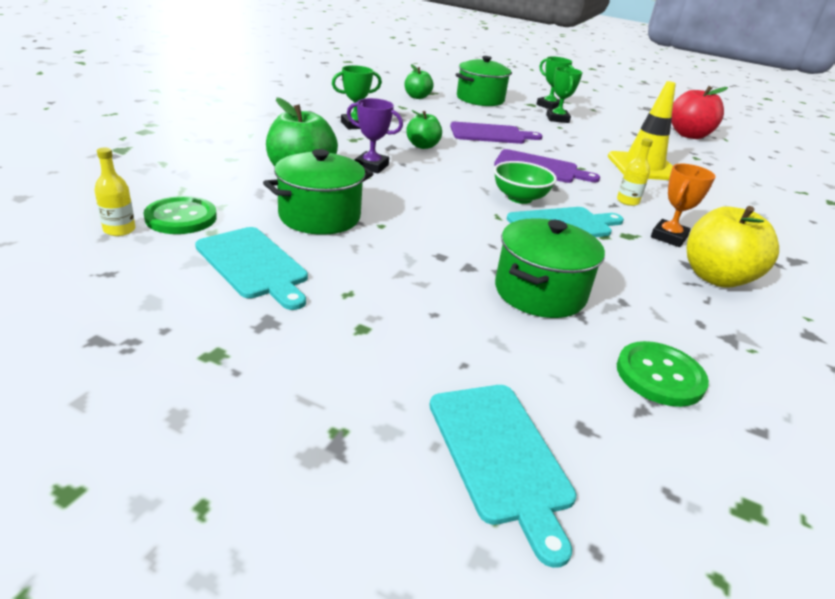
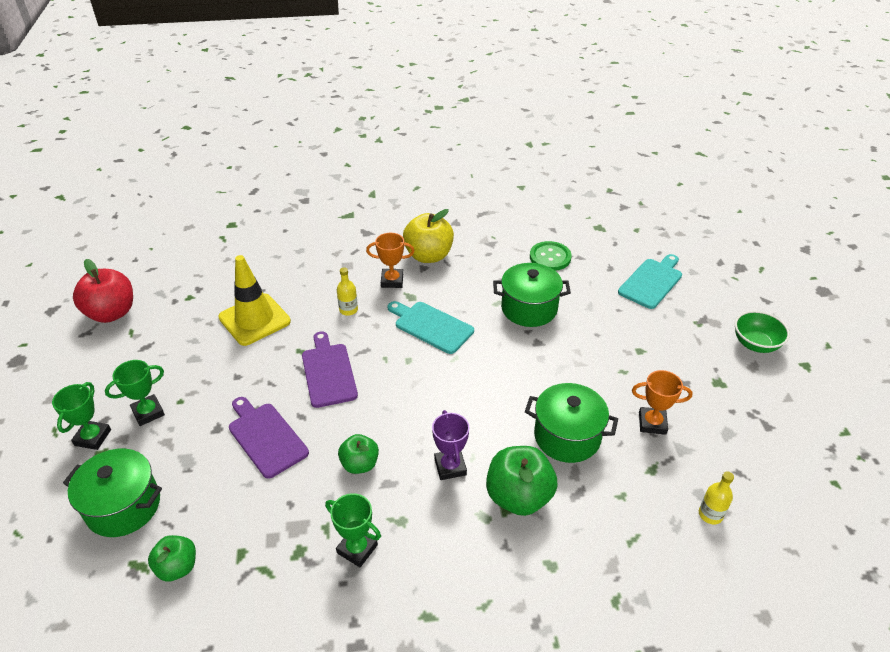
camera: 120 degrees left, 10 degrees up
green button [143,196,217,234] -> none
turquoise cutting board [195,227,308,310] -> orange trophy [632,370,692,435]
green bowl [494,161,557,204] -> green bowl moved to [735,311,790,353]

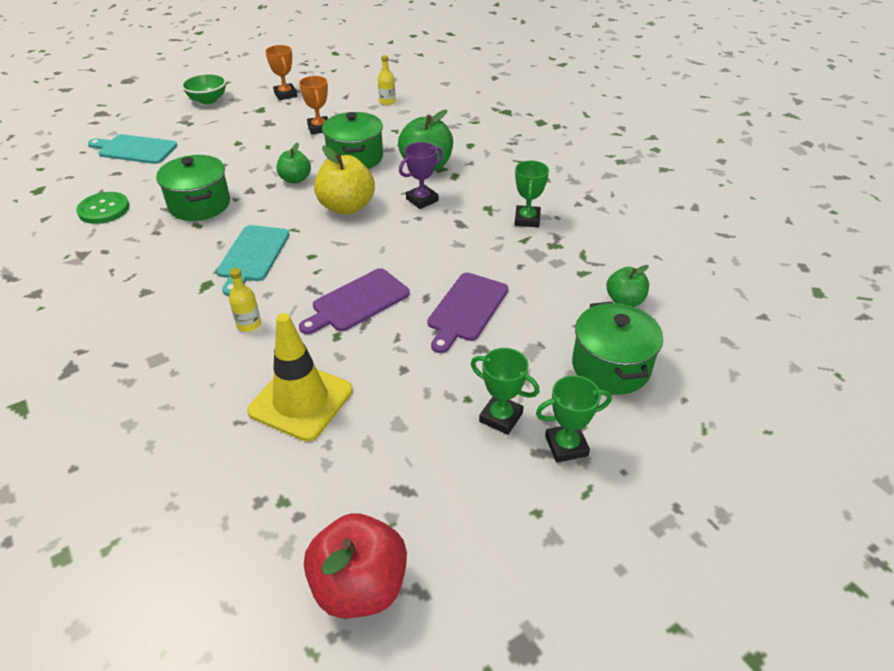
camera: 115 degrees left, 0 degrees up
green apple [338,434,379,474] -> green apple moved to [276,142,311,184]
orange trophy [366,233,415,288] -> orange trophy moved to [265,45,297,100]
yellow apple [403,209,454,263] -> yellow apple moved to [314,146,375,215]

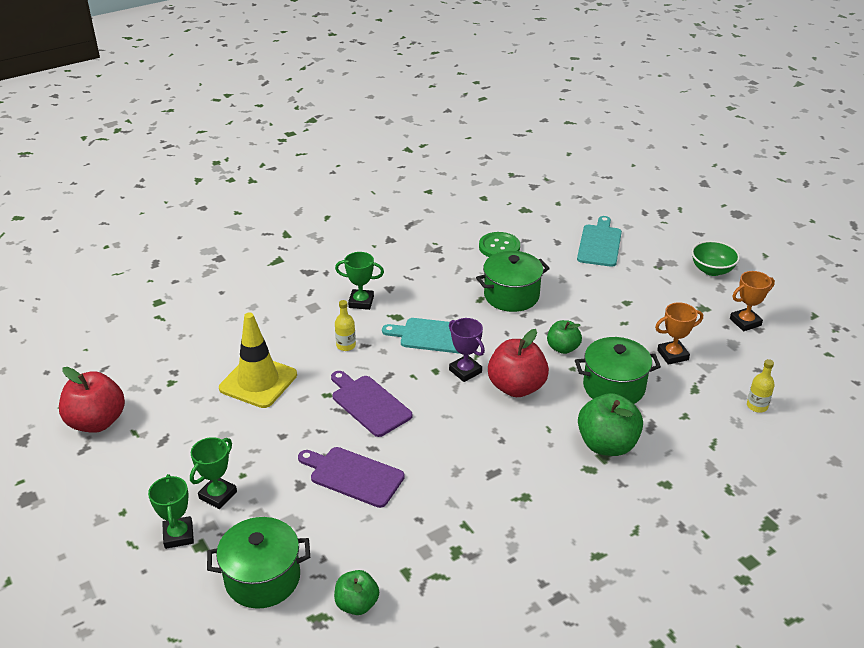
camera: 90 degrees right, 5 degrees down
yellow apple [314,146,375,215] -> red apple [488,329,549,397]
purple trophy [399,142,443,209] -> purple trophy moved to [449,318,485,382]
green trophy [515,161,549,228] -> green trophy moved to [335,252,384,310]

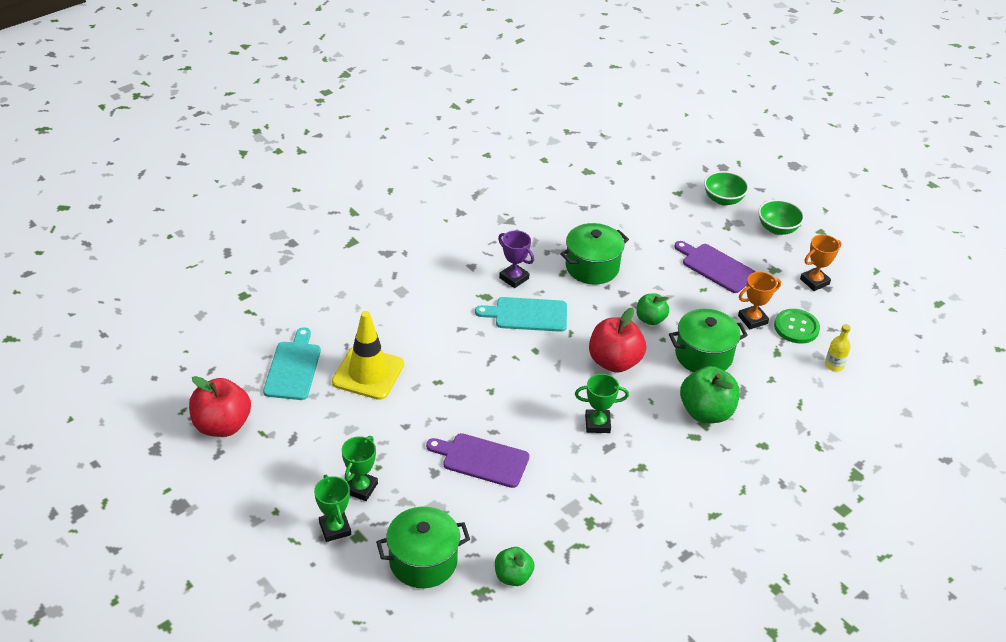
camera: 10 degrees left, 5 degrees up
purple cutting board [331,371,413,437] -> purple cutting board moved to [674,241,756,293]
green trophy [335,252,384,310] -> green trophy moved to [575,374,629,433]
yellow bottle [335,300,356,351] -> none
purple trophy [449,318,485,382] -> purple trophy moved to [498,230,534,288]
green button [479,232,520,257] -> green button moved to [774,309,820,344]
turquoise cutting board [577,216,622,267] -> turquoise cutting board moved to [263,327,321,400]
none -> green bowl [704,171,749,205]

